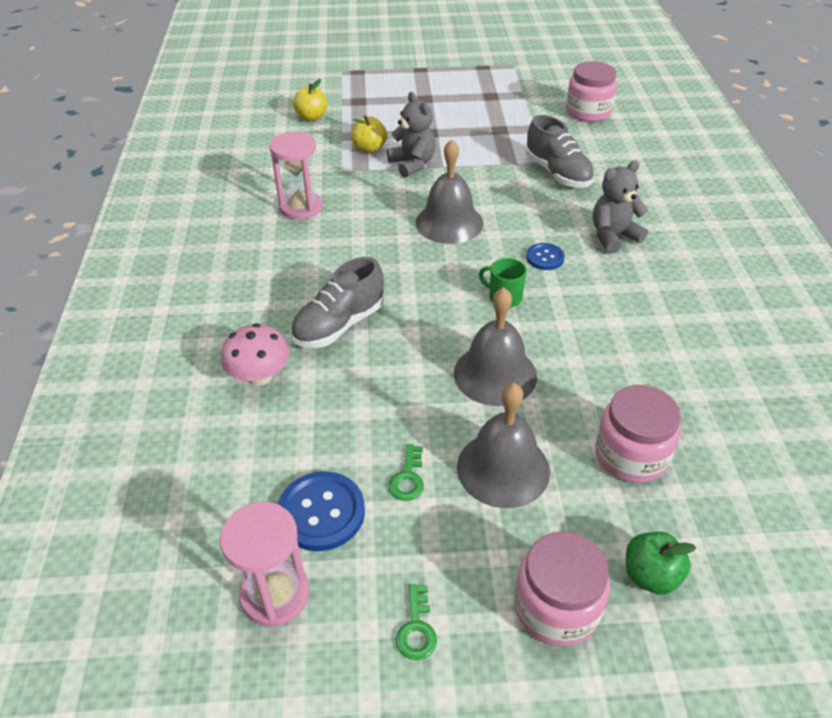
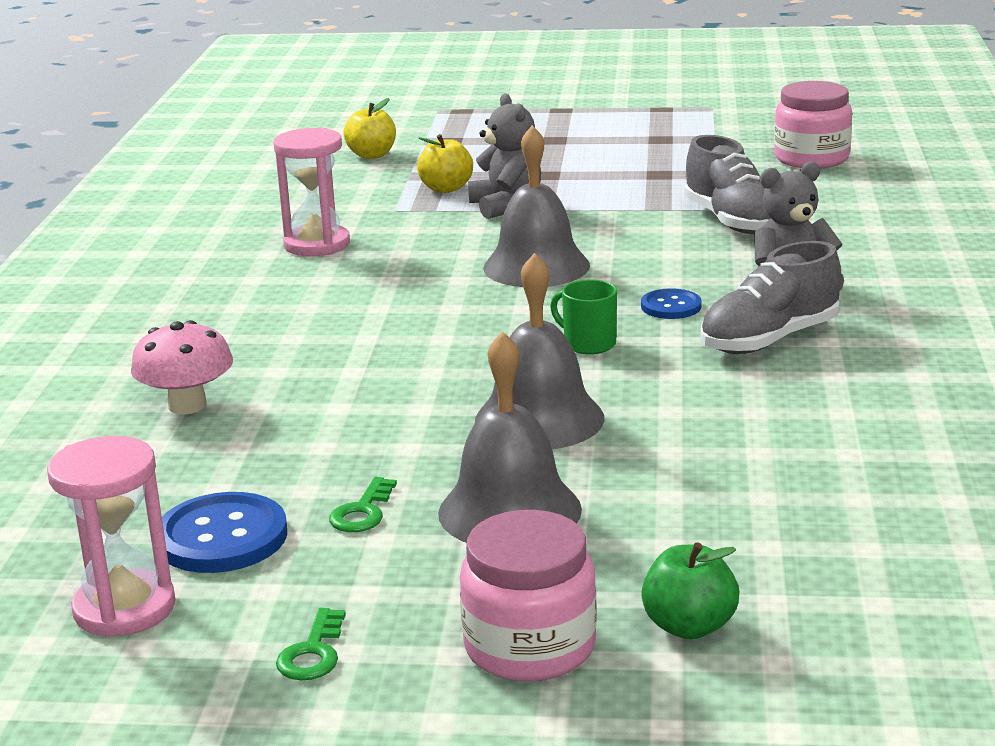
camera: 10 degrees right, 20 degrees down
grey shoe [290,257,384,348] -> grey shoe moved to [700,241,841,354]
pink jar [595,385,681,483] -> none

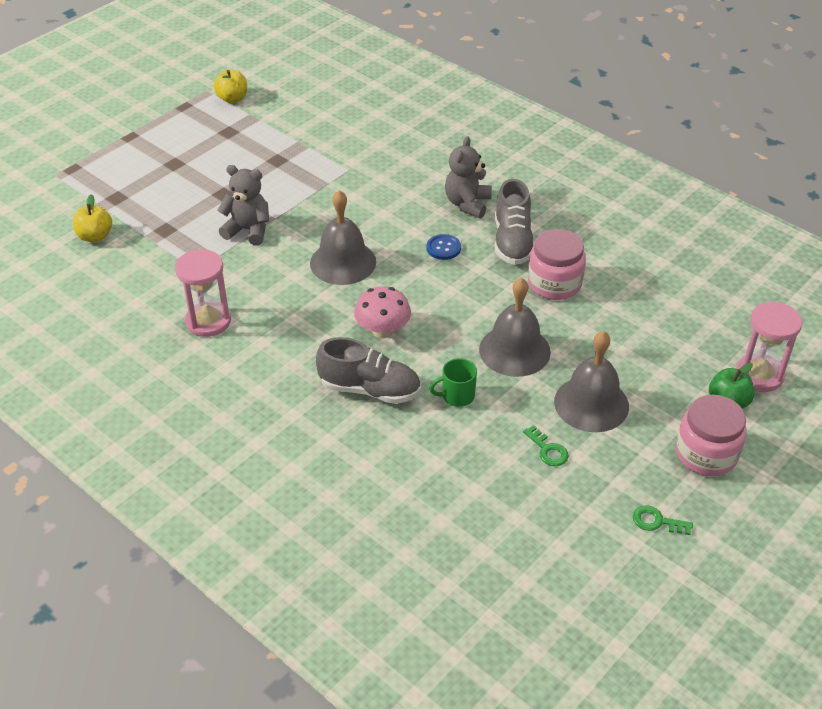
camera: 55 degrees left, 20 degrees up
pink hourglass [47,436,176,637] -> pink hourglass moved to [736,302,802,392]
pink mushroom [131,320,233,414] -> pink mushroom moved to [354,286,411,338]
blue button [162,492,287,573] -> none
green key [276,608,346,680] -> green key turned 150 degrees clockwise [633,505,693,535]
yellow apple [417,134,473,193] -> yellow apple moved to [214,69,247,103]
green mug [550,279,617,354] -> green mug moved to [429,358,477,407]
grey shoe [684,135,770,234] -> grey shoe moved to [316,337,421,404]
pink jar [774,81,852,169] -> pink jar moved to [528,229,586,300]

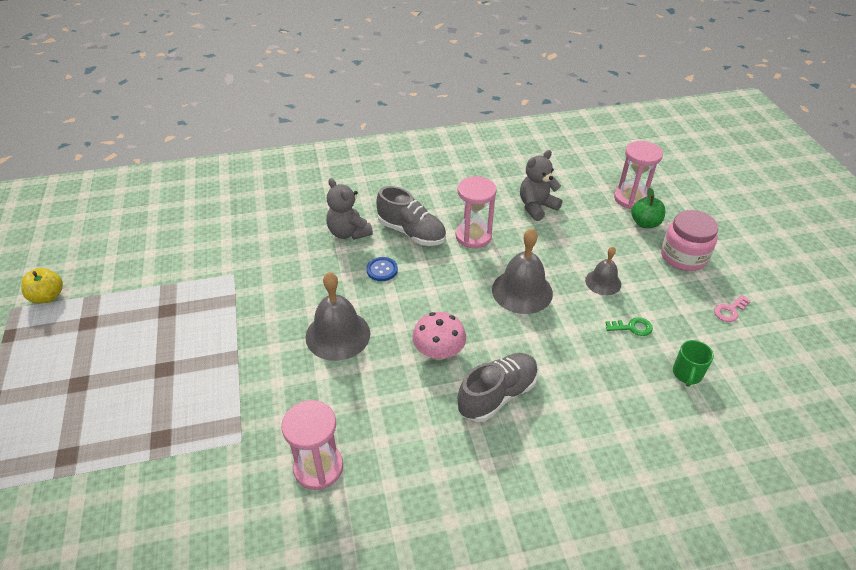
camera: 55 degrees left, 0 degrees up
yellow apple [73,194,112,242] -> none
grey teddy bear [217,165,269,246] -> grey teddy bear moved to [520,150,562,221]
green mug [429,358,477,407] -> green mug moved to [673,340,714,387]
pink jar [528,229,586,300] -> pink hourglass [456,176,497,248]
grey bell [554,331,629,432] -> grey bell [585,247,621,295], size x0.59
green key [633,505,693,535] -> pink key [714,295,751,322]

